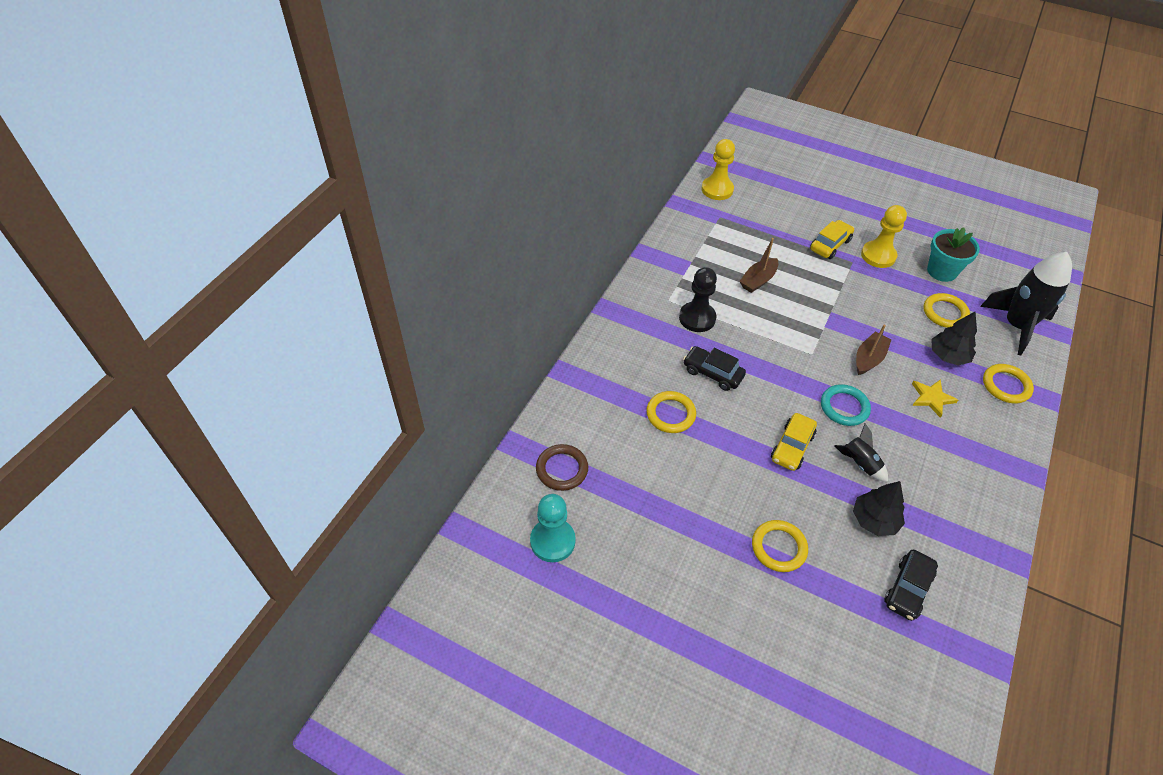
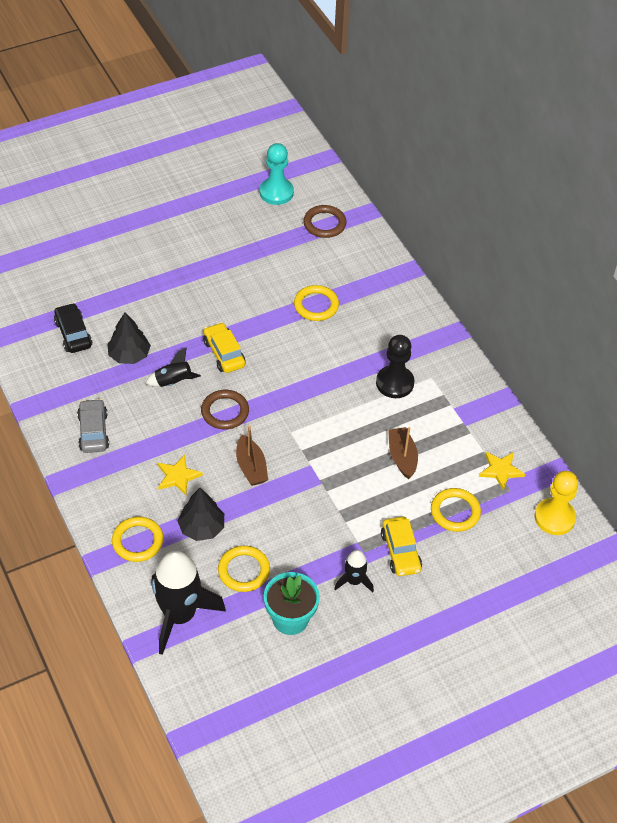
camera: 125 degrees right, 0 degrees up
black car [683,346,746,391] -> none
yellow ring [752,520,808,572] -> yellow ring moved to [431,488,481,532]
turquoise ring [821,384,871,426] -> brown ring [201,390,249,429]
yellow pawn [861,205,907,268] -> black rocket [334,550,374,593]
none -> grey car [77,399,109,453]
none -> yellow star [479,452,525,490]

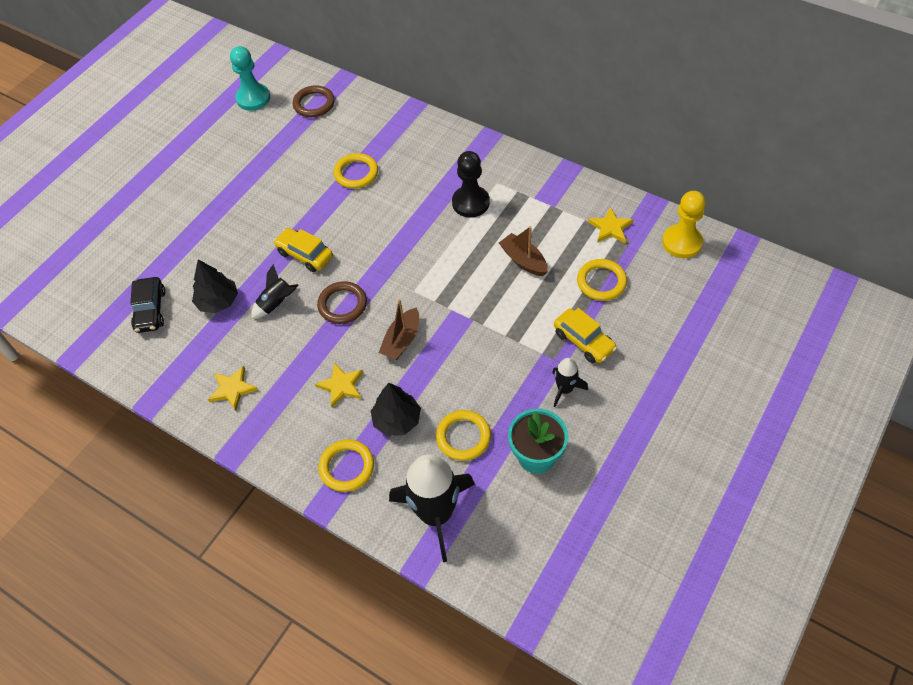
camera: 25 degrees left, 5 degrees up
black car [54,303,92,353] -> black car turned 135 degrees counterclockwise [130,277,166,333]
grey car [77,399,109,453] -> yellow star [208,366,258,411]
brown boat [236,426,268,486] -> brown boat turned 75 degrees clockwise [379,299,419,360]

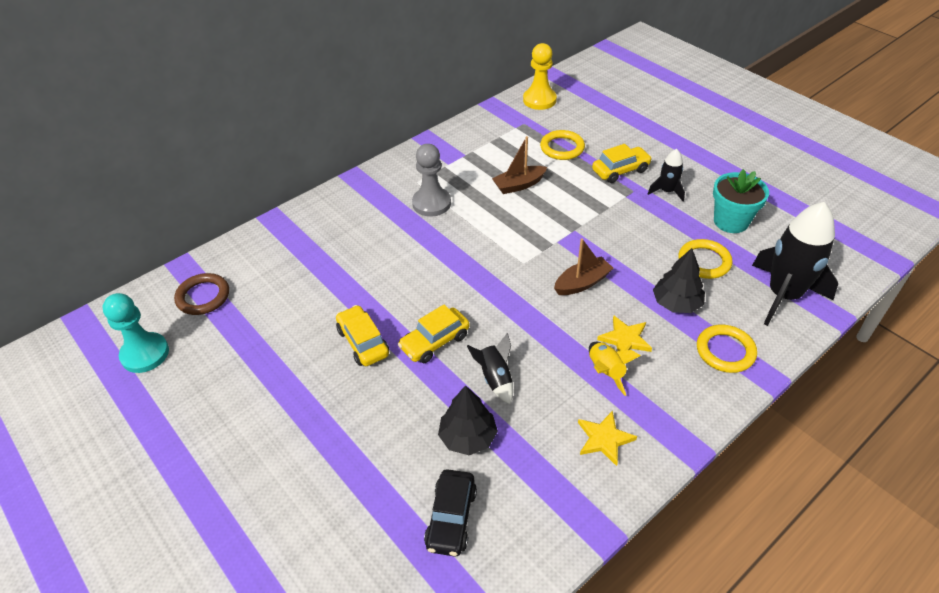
camera: 75 degrees left, 10 degrees down
black car [130,277,166,333] -> black car turned 90 degrees clockwise [424,469,477,556]
brown ring [317,281,367,324] -> none
yellow ring [333,153,378,189] -> none
brown boat [379,299,419,360] -> brown boat turned 75 degrees counterclockwise [554,239,613,295]
black pawn [452,151,490,218] -> grey pawn [412,144,451,217]
yellow star [588,207,633,243] -> none
none -> yellow car [336,305,389,366]
none -> yellow rocket [589,342,640,396]

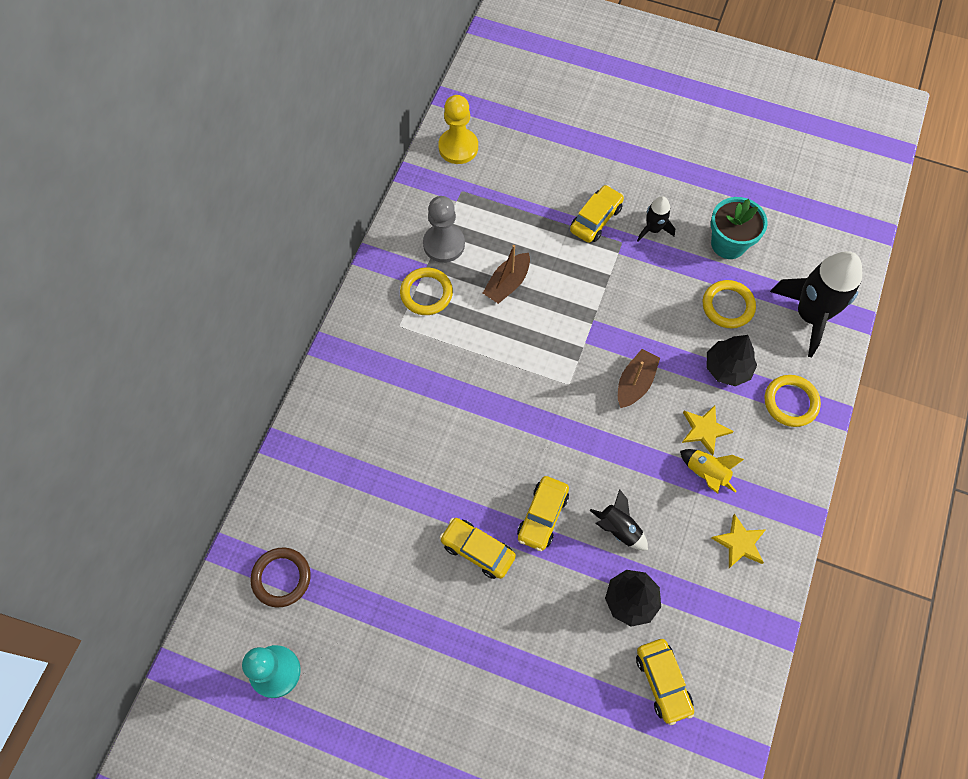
camera: 30 degrees left, 20 degrees up
grey pawn [412,144,451,217] -> grey pawn moved to [423,196,465,263]
black car [424,469,477,556] -> yellow car [636,639,694,725]
yellow ring [540,130,585,160] -> yellow ring moved to [400,268,453,315]

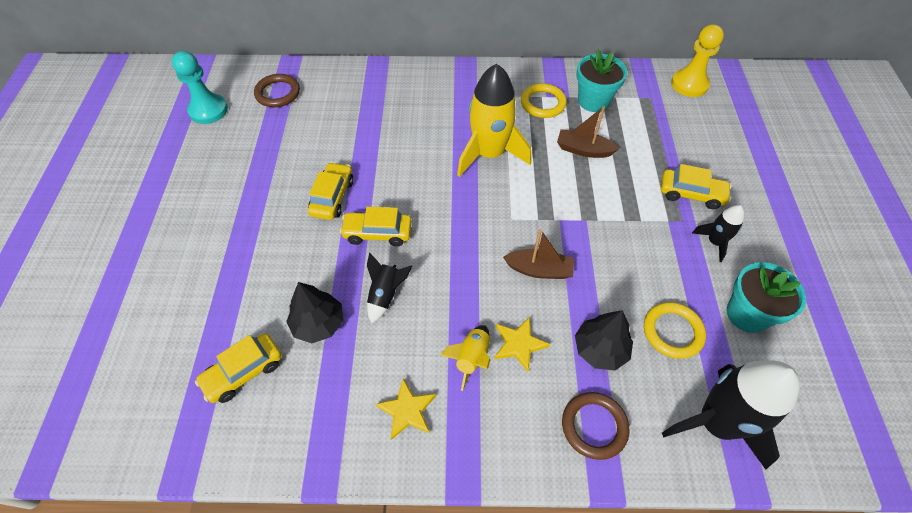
camera: 70 degrees right, 10 degrees down
grey pawn [423,196,465,263] -> turquoise flower pot [576,50,627,112]
yellow ring [765,375,821,427] -> brown ring [562,392,630,460]
none -> yellow rocket [457,64,531,177]

